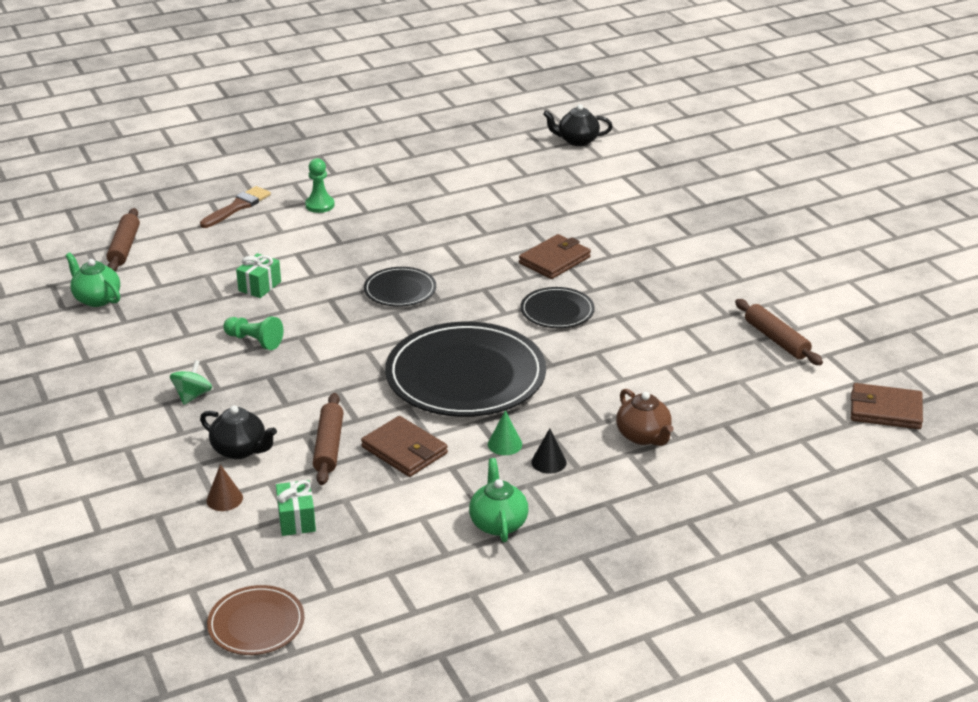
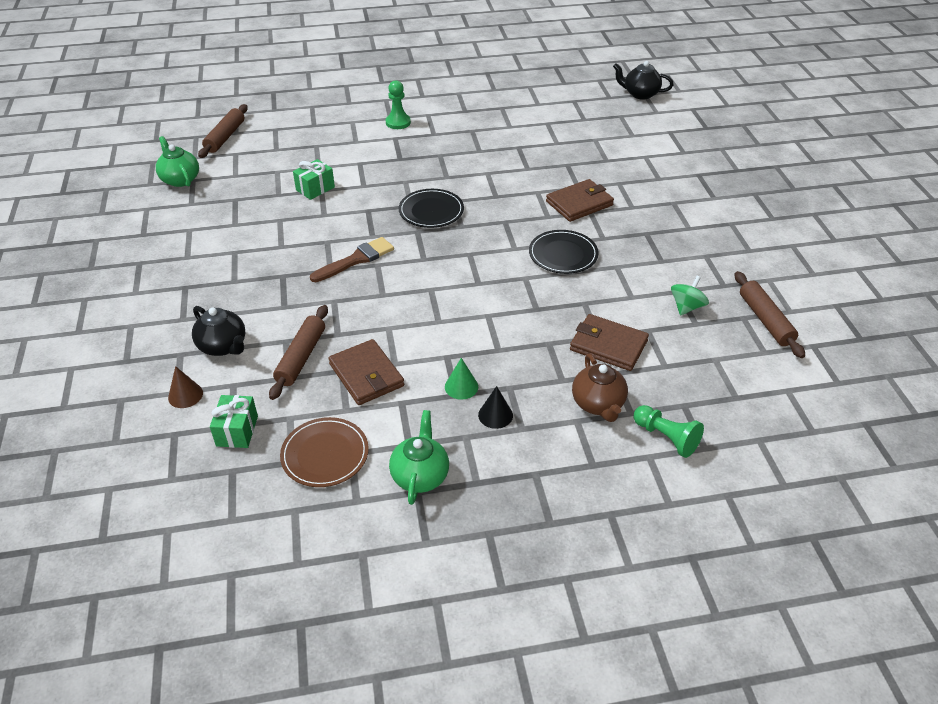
camera: 15 degrees right, 10 degrees up
green spinning top [170,360,212,405] -> green spinning top moved to [671,276,709,315]
brown brush [200,186,271,228] -> brown brush moved to [310,237,394,282]
brown plate [207,585,304,655] -> brown plate moved to [280,417,369,487]
green pawn [223,316,283,350] -> green pawn moved to [634,405,704,458]
black plate [385,322,546,417] -> none
brown wallet [851,383,923,429] -> brown wallet moved to [570,314,649,371]

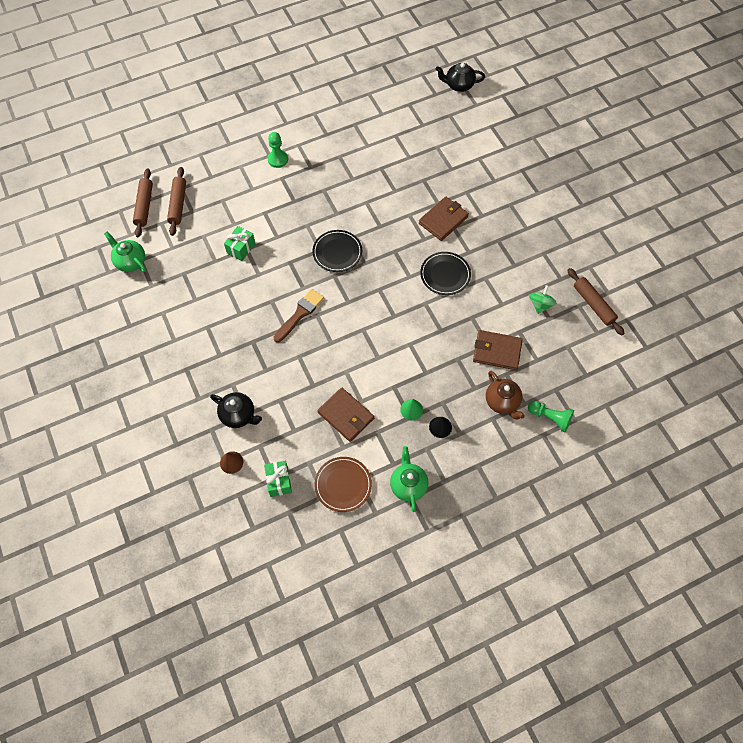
camera: 15 degrees left, 20 degrees up
brown rolling pin [269,305,328,400] -> brown rolling pin moved to [167,167,186,236]

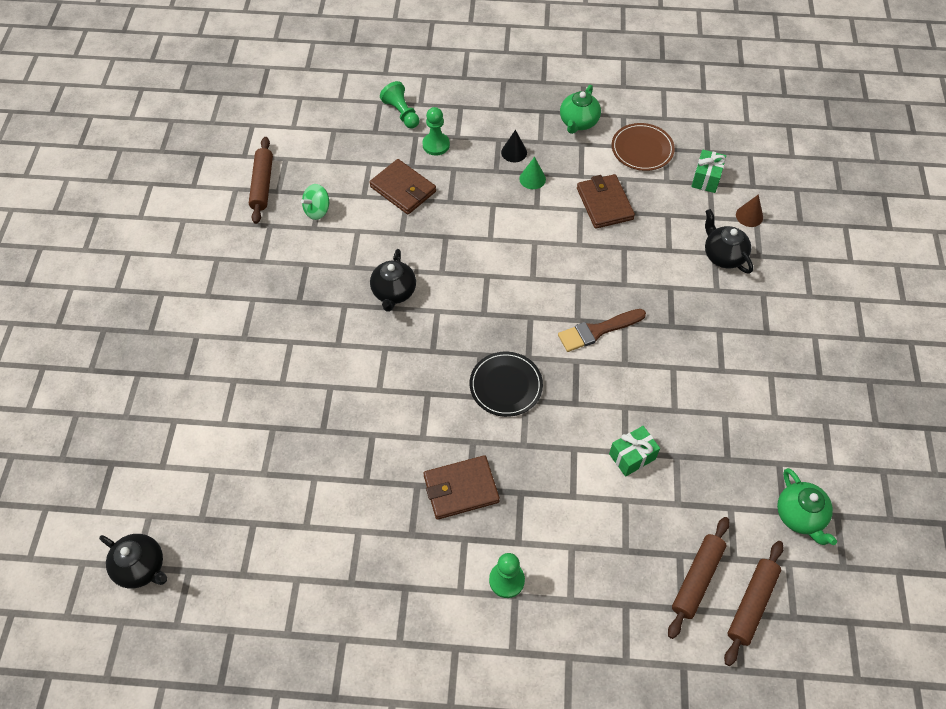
camera: 150 degrees left, 5 degrees down
brown wallet [419,197,469,241] -> brown wallet moved to [424,455,500,520]
black plate [420,252,471,295] -> black teapot [370,249,416,312]
brown teapot [486,371,525,420] -> green pawn [422,107,450,156]

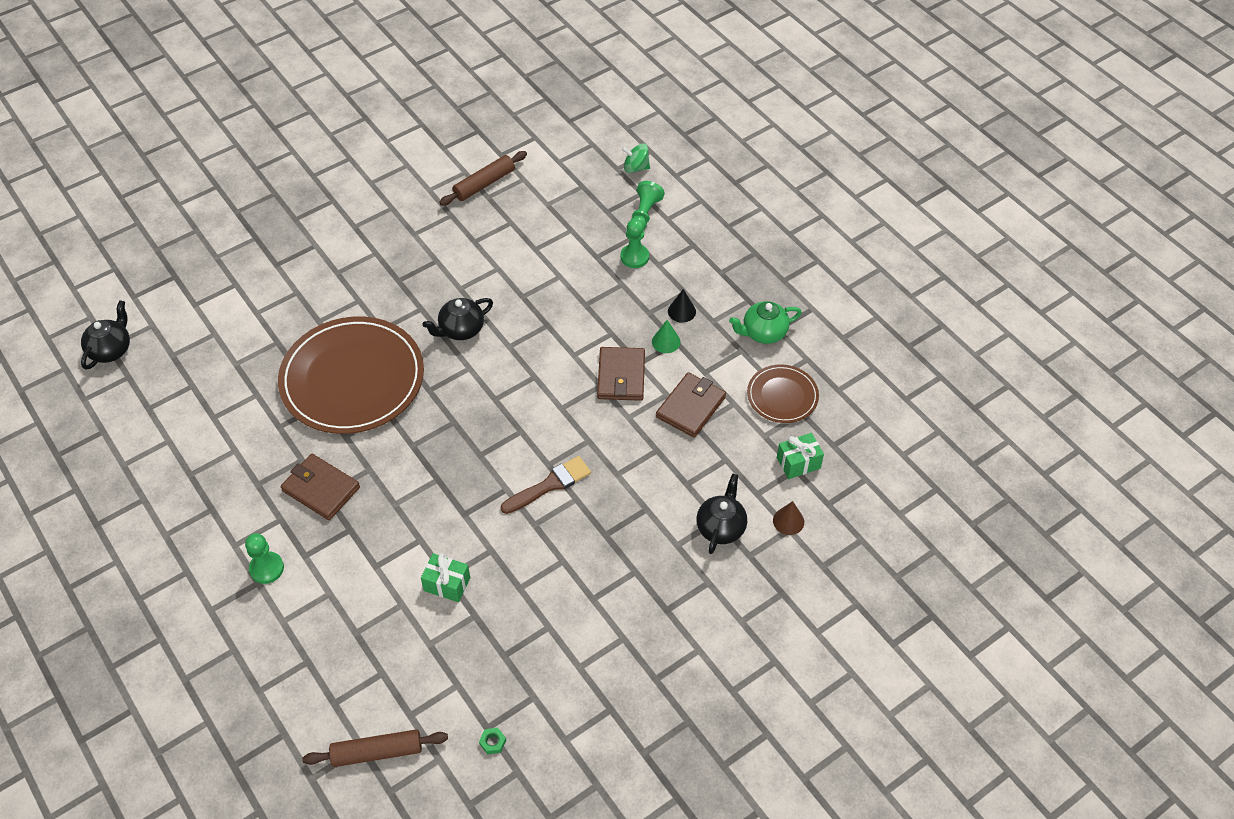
camera: 50 degrees right, 5 degrees down
black teapot [99,534,167,588] -> black teapot turned 150 degrees counterclockwise [81,300,130,370]
green spinning top [301,184,330,220] -> green spinning top moved to [622,143,650,173]
brown wallet [369,159,436,215] -> brown wallet moved to [597,347,645,401]
black plate [470,352,543,417] -> none
brown brush [558,309,646,352] -> brown brush turned 120 degrees clockwise [501,456,591,514]
brown rolling pin [668,517,730,639] -> none
green teapot [777,468,837,545] -> green nut [479,728,506,755]
none -> brown plate [278,316,424,434]

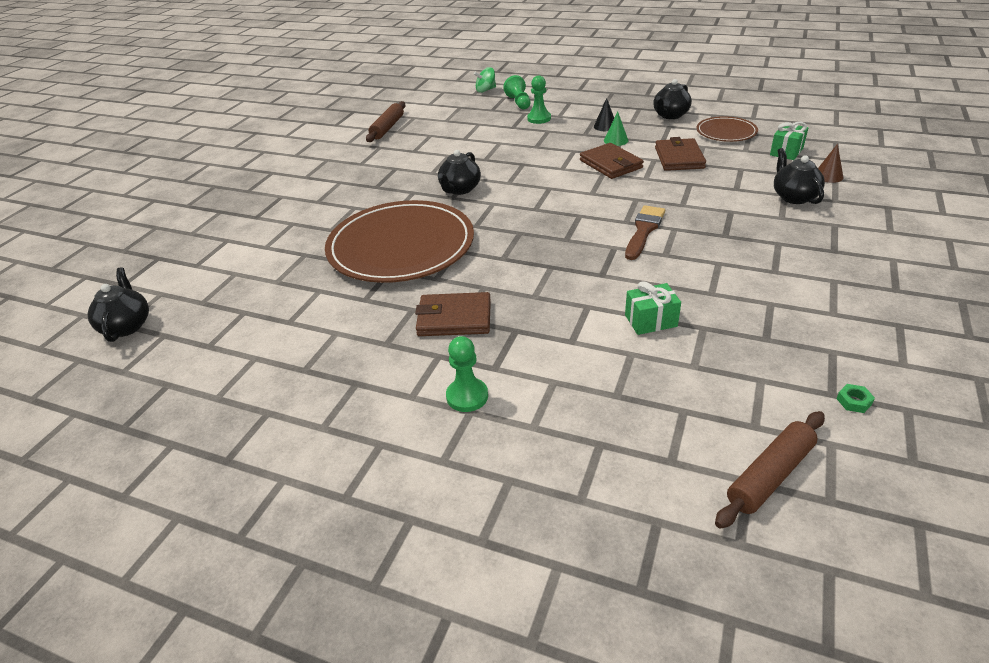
camera: 30 degrees left, 15 degrees down
green teapot [729,301,802,344] -> black teapot [653,79,692,119]

